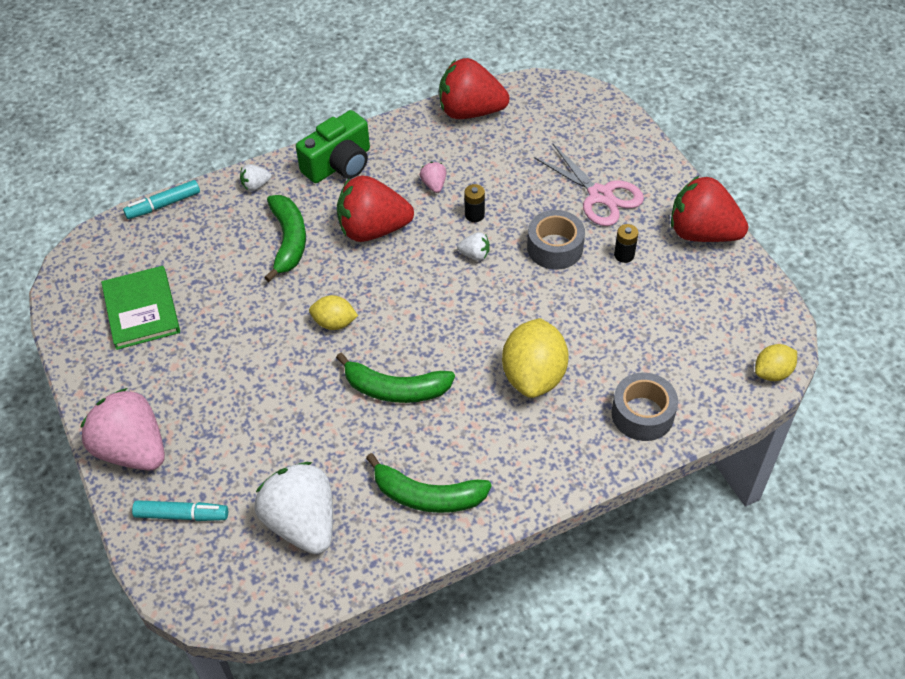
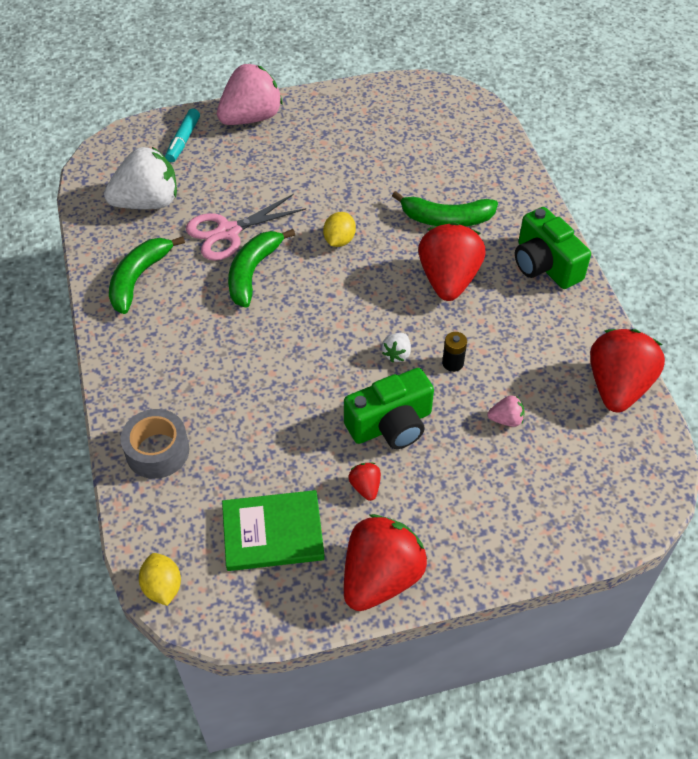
camera: 100 degrees right, 0 degrees up
green book [101,266,180,350] -> green book moved to [222,490,325,571]
turquoise marker [123,180,200,219] -> none
white strawberry [240,164,271,191] -> none
pink strawberry [420,162,446,193] -> pink strawberry moved to [487,396,525,427]
yellow lemon [502,318,569,398] -> none
grey tape [527,210,585,270] -> green camera [344,368,434,449]
pink scissors [534,144,644,226] -> pink scissors moved to [186,194,306,261]
black battery [614,224,638,263] -> red strawberry [348,463,381,501]

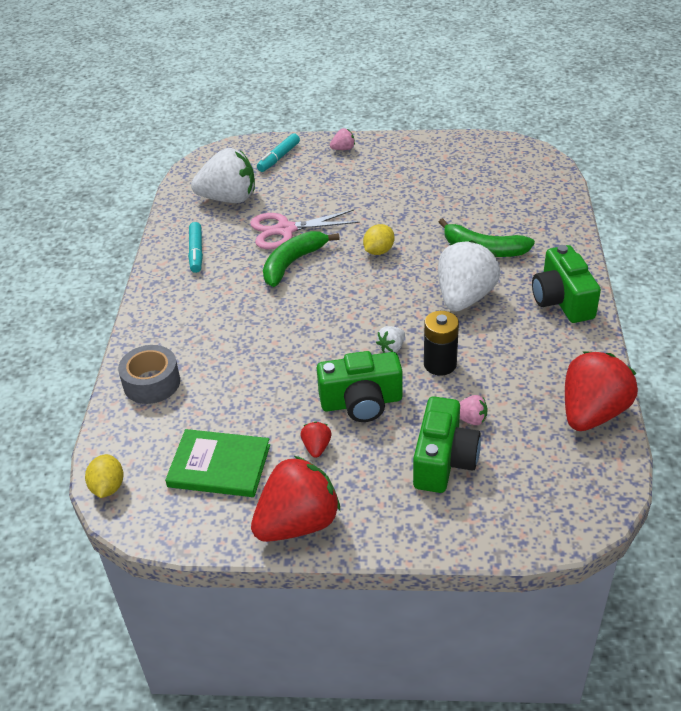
camera: 20 degrees right, 10 degrees down
green banana [109,236,185,314] -> turquoise marker [188,222,203,273]
pink strawberry [217,64,283,125] -> pink strawberry [330,128,355,150], size x0.43
red strawberry [418,222,486,301] -> white strawberry [438,240,500,312]
black battery [442,332,467,372] -> black battery [424,311,459,376], size x1.60
none -> green camera [413,396,481,493]

